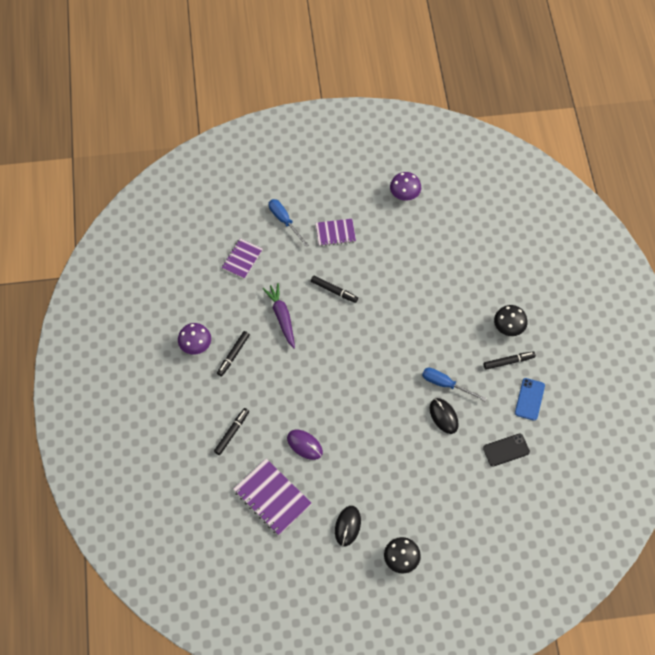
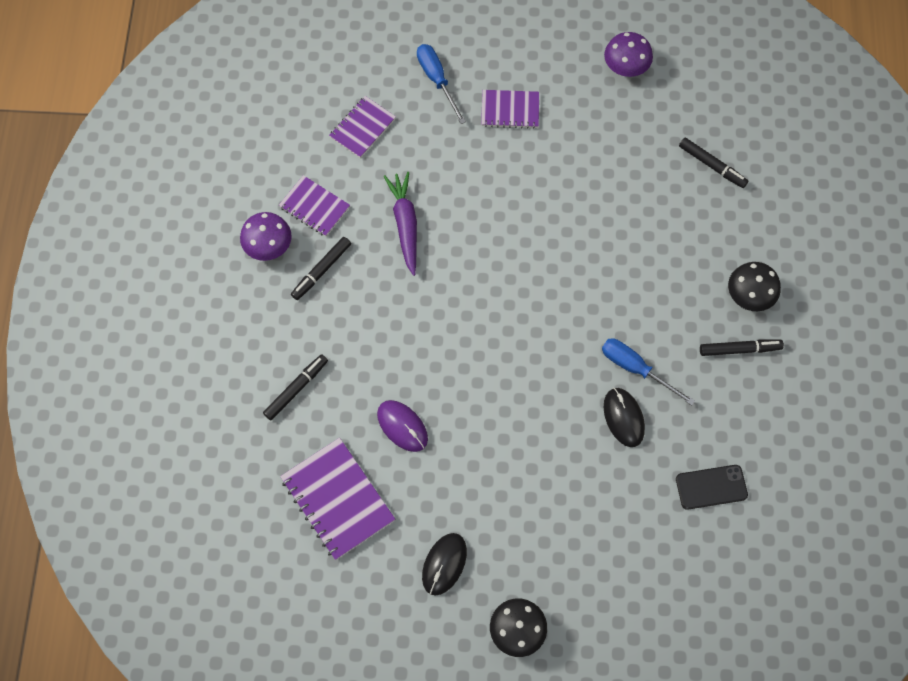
camera: 10 degrees right, 5 degrees up
black marker [311,276,358,303] -> black marker moved to [679,138,748,188]
blue phone [515,378,545,421] -> none
none -> purple notebook [279,175,350,236]

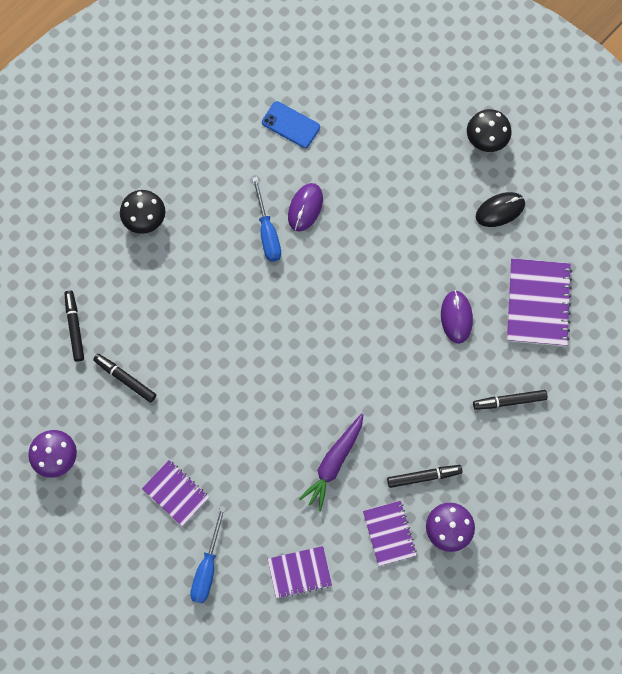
camera: 140 degrees left, 5 degrees up
black mouse [604,388,645,447] -> purple mouse [288,183,323,232]
black phone [676,465,748,510] -> blue phone [262,101,320,148]
black marker [700,340,784,356] -> black marker moved to [93,354,156,403]

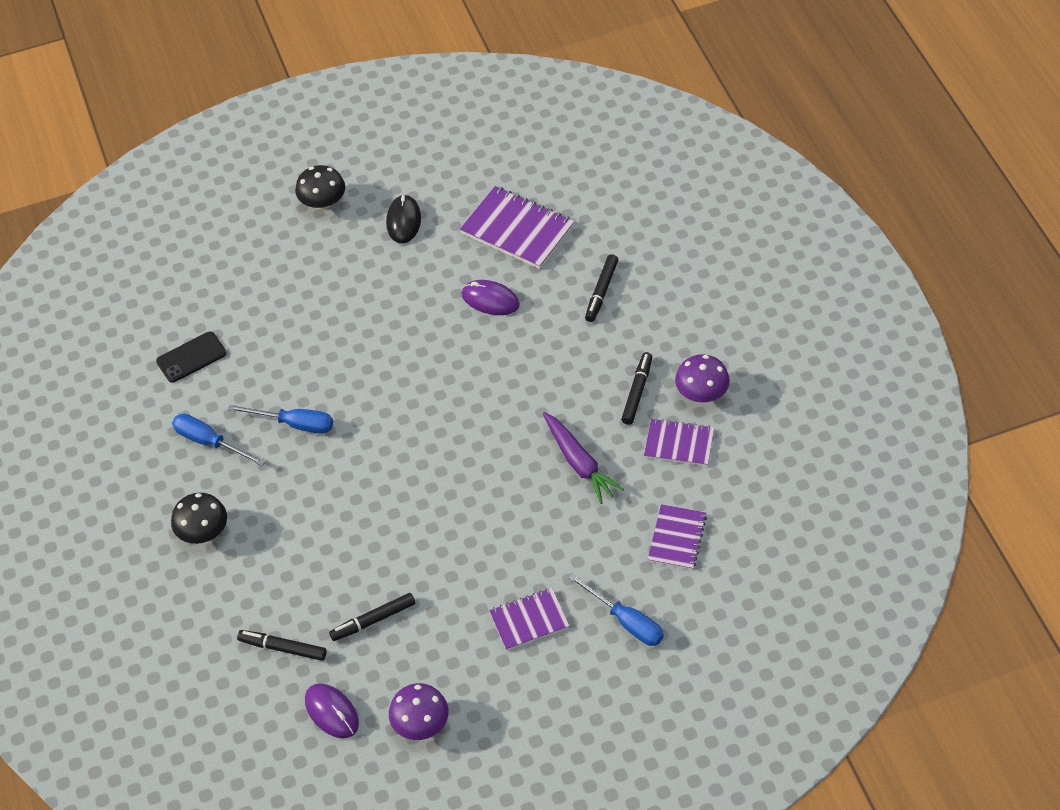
camera: 60 degrees left, 20 degrees down
blue phone [262,101,320,148] -> black phone [156,331,226,383]
purple mouse [288,183,323,232] -> purple mouse moved to [305,683,359,738]
none -> blue screwdriver [172,414,266,466]

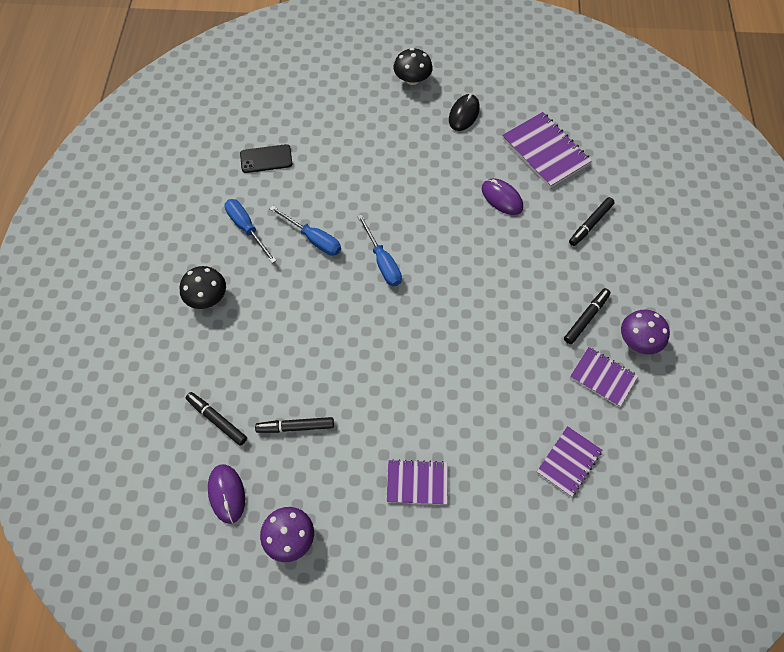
camera: 20 degrees right, 10 degrees up
purple carrot [543,412,624,504] -> none
blue screwdriver [569,573,664,646] -> blue screwdriver moved to [357,214,402,286]

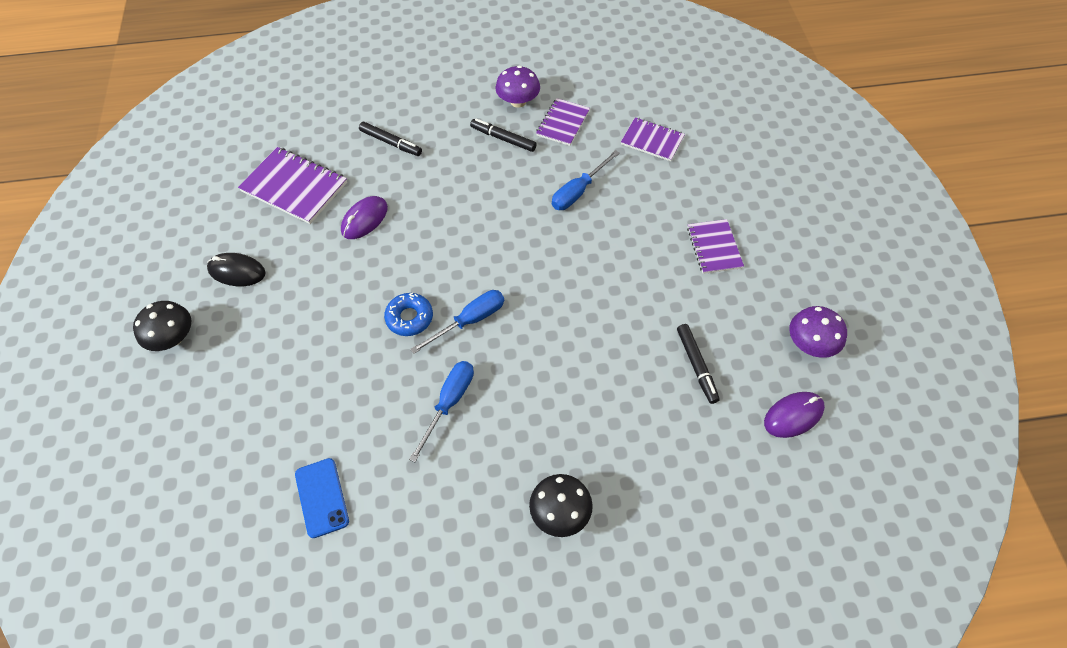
camera: 100 degrees left, 5 degrees down
black marker [186,392,247,446] -> none
blue screwdriver [224,199,277,263] -> blue screwdriver moved to [552,150,620,210]
black phone [240,144,292,173] -> blue phone [295,458,349,538]
purple notebook [502,112,592,188] -> purple notebook turned 75 degrees clockwise [238,147,347,224]
none -> blue donut [384,293,433,336]

